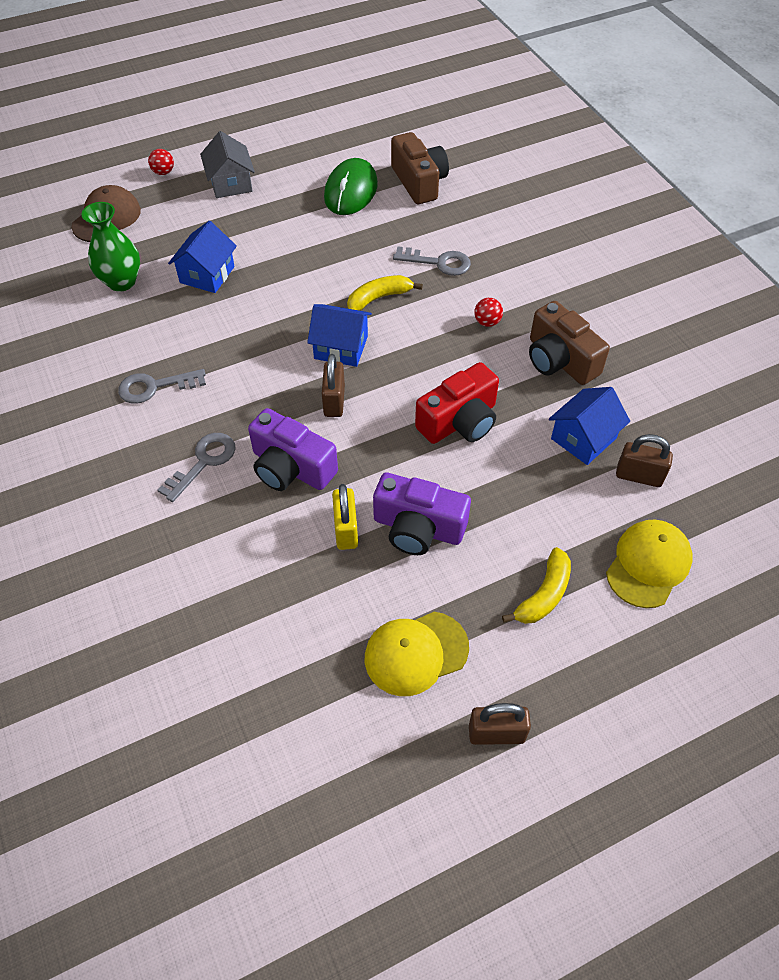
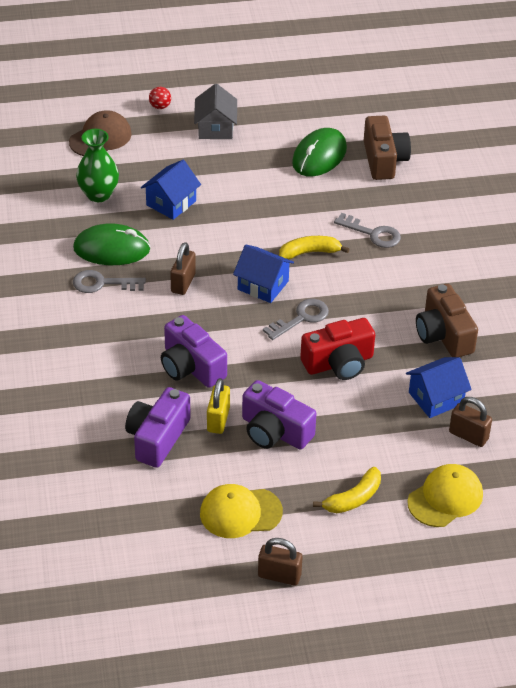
camera: 15 degrees right, 10 degrees down
grey key [158,433,236,502] -> grey key moved to [263,299,329,340]
brown padlock [322,354,345,417] -> brown padlock moved to [170,242,196,295]
red ball [474,298,503,327] -> none
none -> green mouse [73,223,151,265]
none -> purple camera [125,387,191,468]

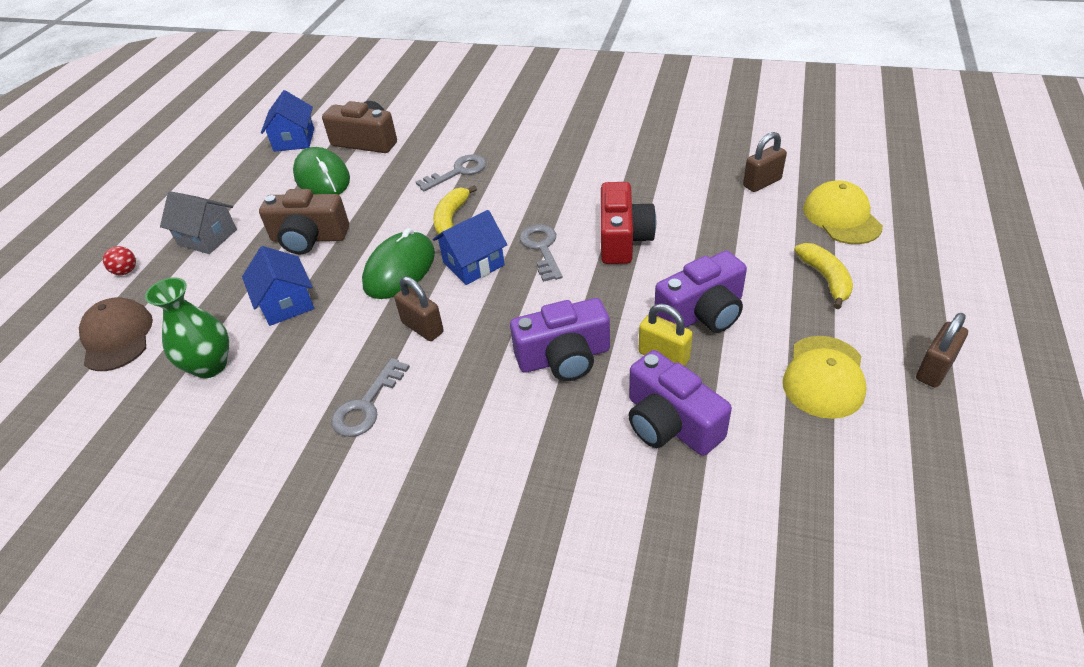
camera: 60 degrees left, 0 degrees up
green mouse [73,223,151,265] -> green mouse moved to [362,228,435,299]
blue house [406,357,472,418] -> blue house moved to [261,90,314,152]
brown camera [416,284,478,357] -> brown camera moved to [259,189,349,254]

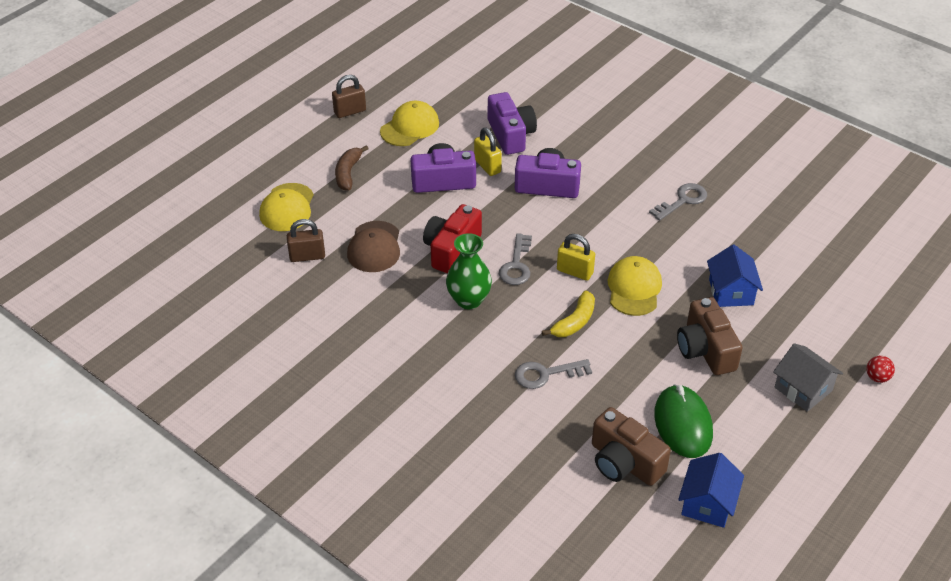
camera: 160 degrees left, 0 degrees up
brown cap [79,297,153,371] -> brown cap moved to [347,221,400,272]
green vase [145,277,229,378] -> green vase moved to [446,233,492,309]
brown camera [259,189,349,254] -> brown camera turned 135 degrees counterclockwise [677,297,742,375]
green mouse [362,228,435,299] -> yellow cap [608,256,662,316]
brown padlock [394,276,444,341] -> none
blue house [433,210,507,285] -> yellow padlock [557,234,595,280]
yellow banana [794,243,853,309] -> brown banana [335,145,369,191]

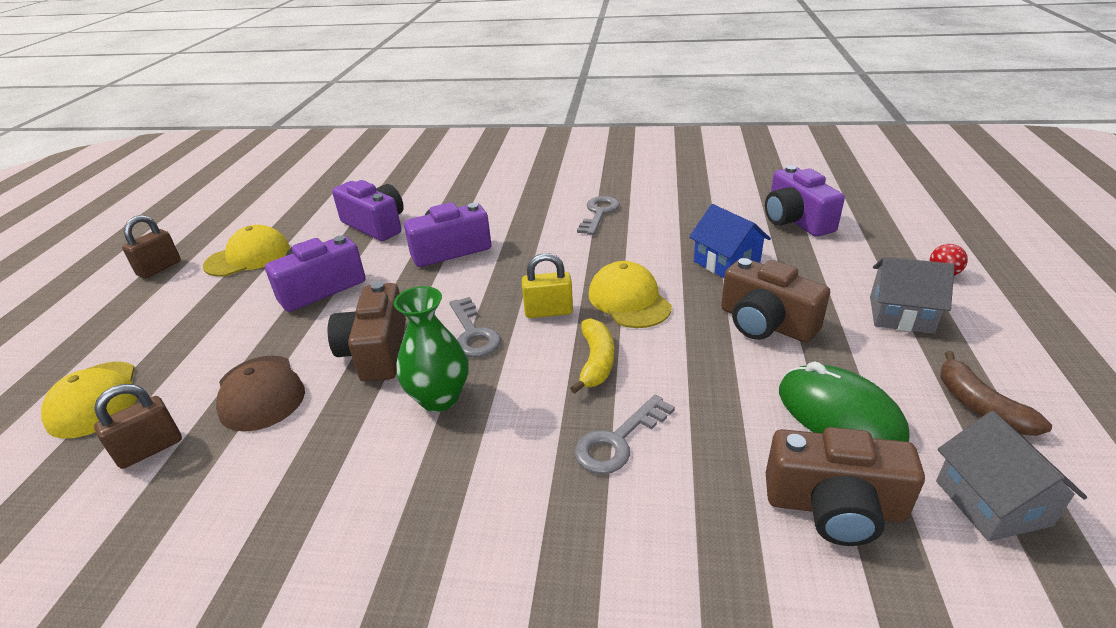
camera: 30 degrees left, 10 degrees down
brown banana [335,145,369,191] -> brown banana moved to [941,351,1052,436]
yellow cap [380,101,439,146] -> yellow cap turned 45 degrees clockwise [203,225,290,277]
red camera [423,204,482,274] -> brown camera [328,281,406,382]
yellow padlock [474,128,502,176] -> none
blue house [678,453,744,528] -> grey house [936,411,1087,541]
none -> purple camera [765,165,845,237]

